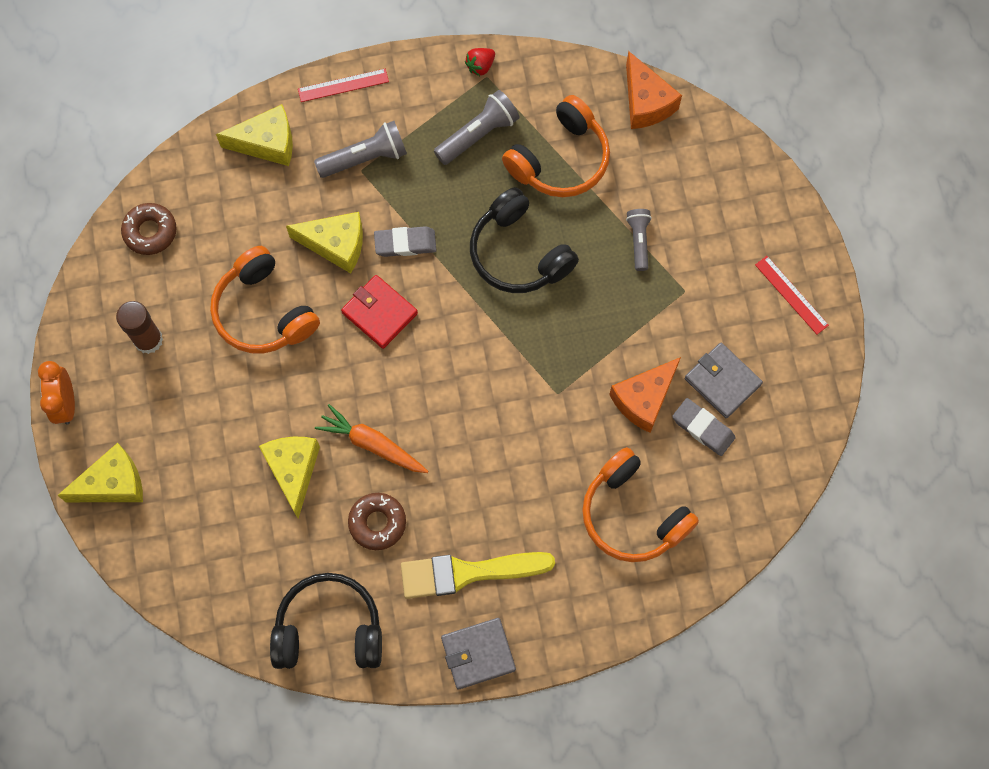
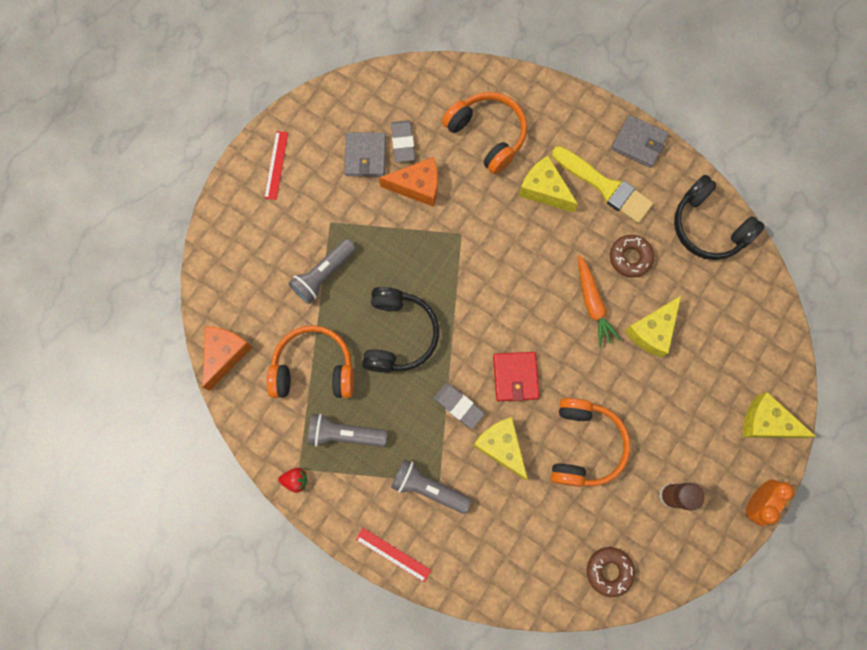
camera: 135 degrees left, 5 degrees up
yellow cheese [216,104,293,166] -> yellow cheese moved to [519,156,578,213]
orange headphones [582,447,699,562] -> orange headphones turned 45 degrees counterclockwise [442,92,527,174]
grey flashlight [626,209,652,271] -> grey flashlight [289,239,356,304], size x1.52

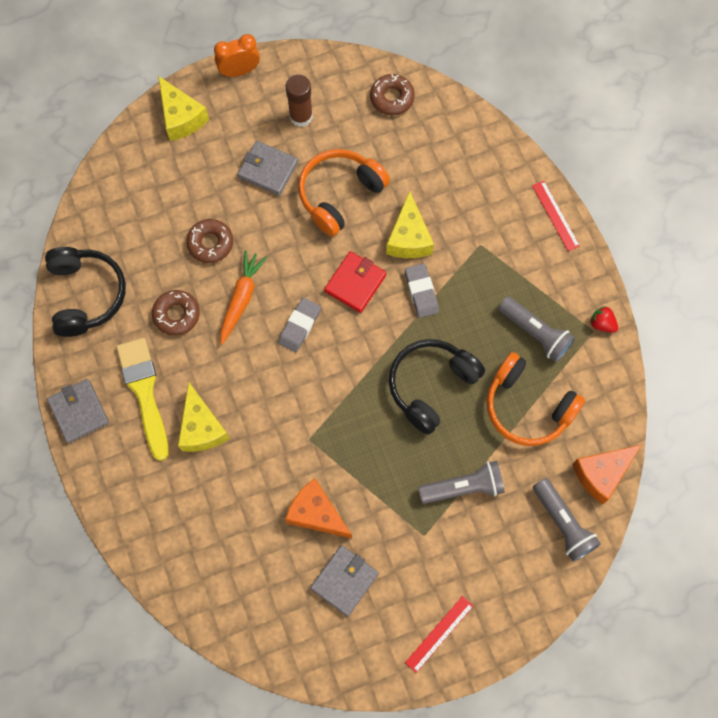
camera: 145 degrees left, 5 degrees down
grey eraser [391,120,415,162] -> grey eraser moved to [278,297,321,352]
grey flashlight [391,459,471,514] -> grey flashlight moved to [533,478,601,562]
orange headphones [442,92,527,174] -> none
yellow cheese [625,296,681,357] -> brown donut [186,219,233,263]
none -> grey wallet [237,141,298,196]

